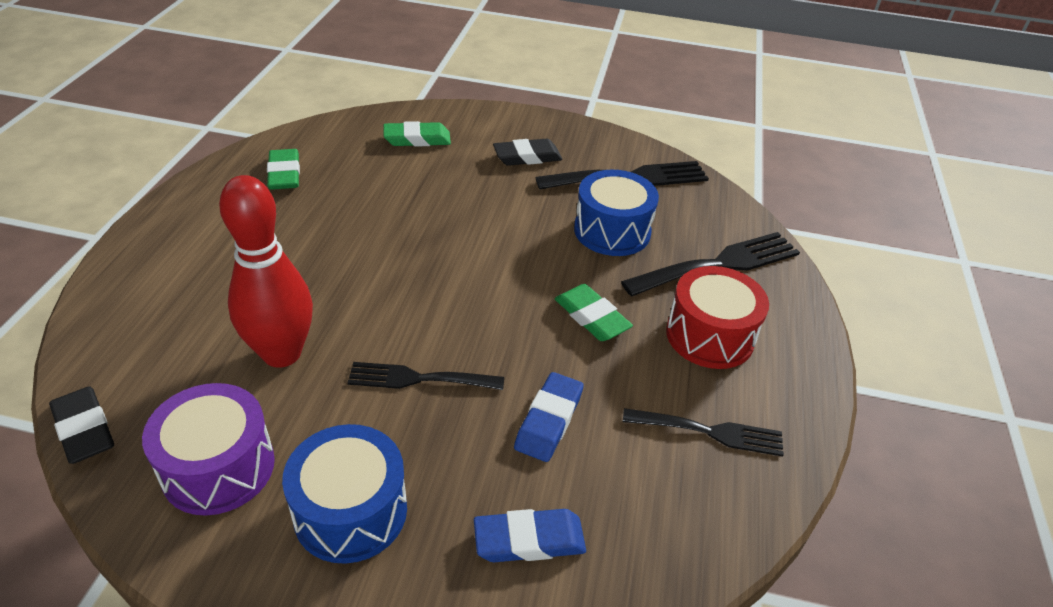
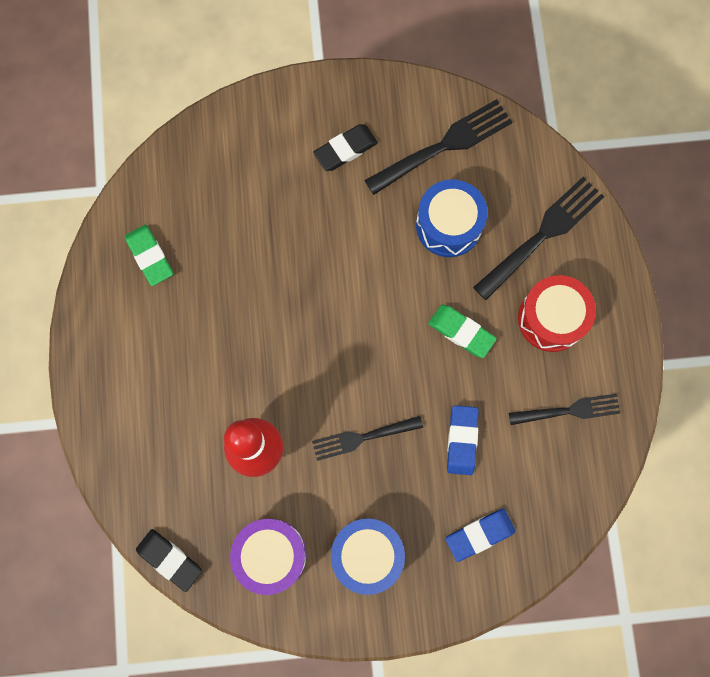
camera: 15 degrees left, 35 degrees up
green eraser [383,121,451,147] -> none

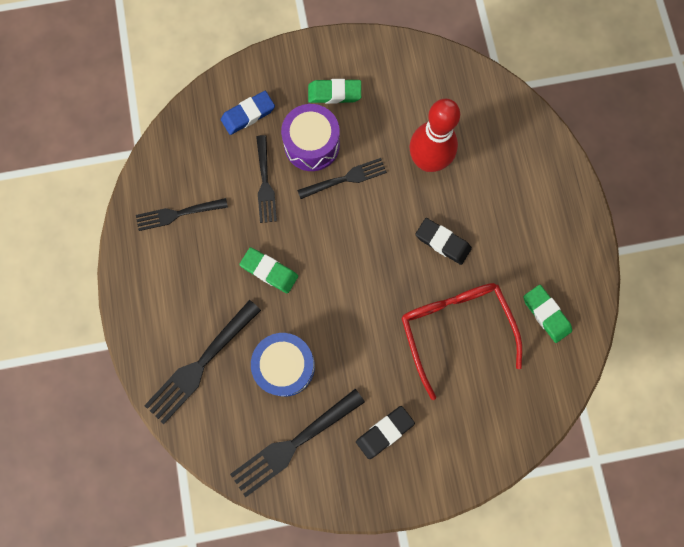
camera: 175 degrees right, 0 degrees up
black eraser [136,529,202,592] -> black eraser moved to [415,218,472,265]
purple drum [230,519,307,595] -> purple drum moved to [281,104,340,171]
blue drum [331,518,405,595] -> green eraser [308,79,361,104]
blue eraser [447,405,479,475] -> black fork [256,135,277,223]
red drum [518,275,596,352] -> none
none -> red glasses [401,283,522,400]

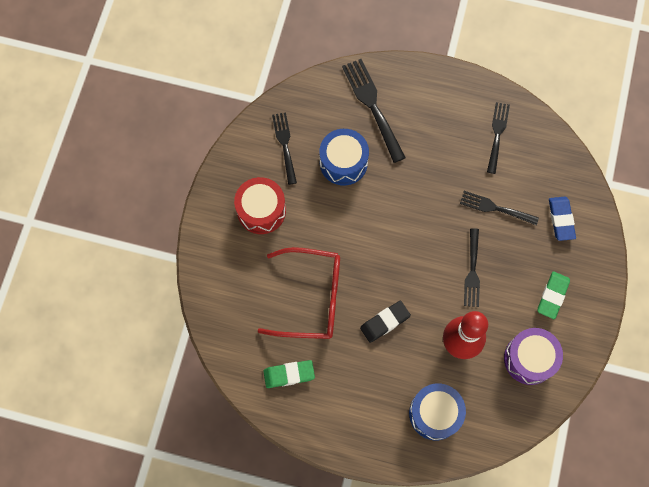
camera: 115 degrees right, 5 degrees down
black fork [230,389,365,497] -> black fork [272,112,297,185], size x0.65
green eraser [239,247,298,293] -> none
purple drum [281,104,340,171] -> purple drum moved to [504,328,563,385]
black eraser [356,406,415,459] -> red drum [234,177,286,234]
none -> blue drum [409,383,466,440]

